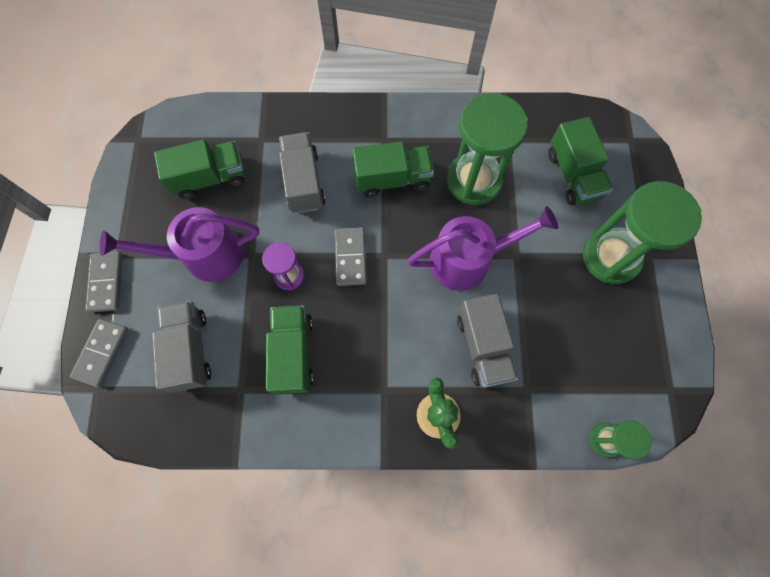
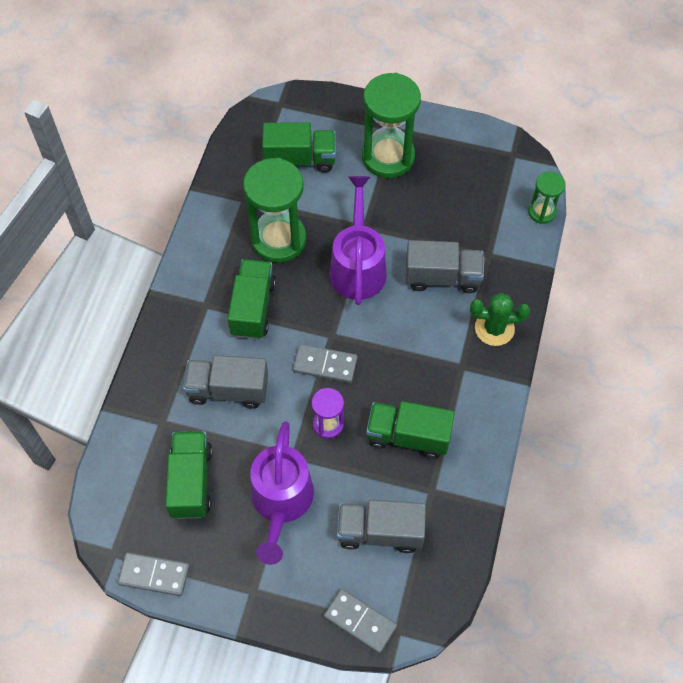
camera: 75 degrees left, 10 degrees down
grey domino [85,252,123,313] -> grey domino moved to [117,552,190,596]

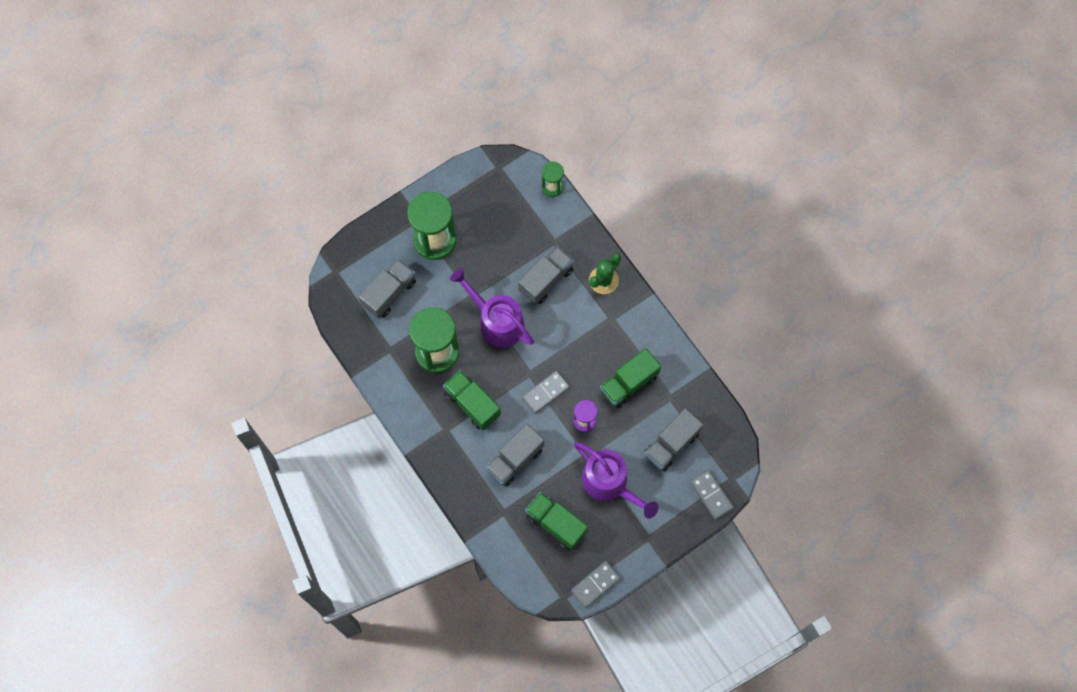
camera: 50 degrees left, 10 degrees up
green truck [262,122,336,173] -> grey truck [358,259,416,319]
grey domino [324,589,397,653] -> grey domino turned 75 degrees clockwise [690,470,734,520]

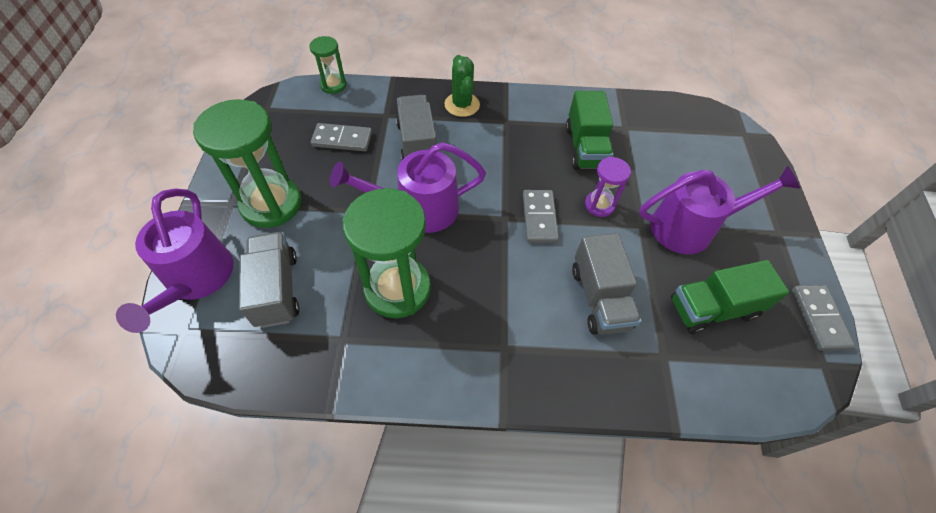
camera: 55 degrees left, 15 degrees down
green truck [443,370,501,430] -> none
grey truck [644,408,703,472] -> none
grey domino [690,470,734,520] -> grey domino moved to [311,123,372,151]
none -> purple watering can [116,189,233,333]

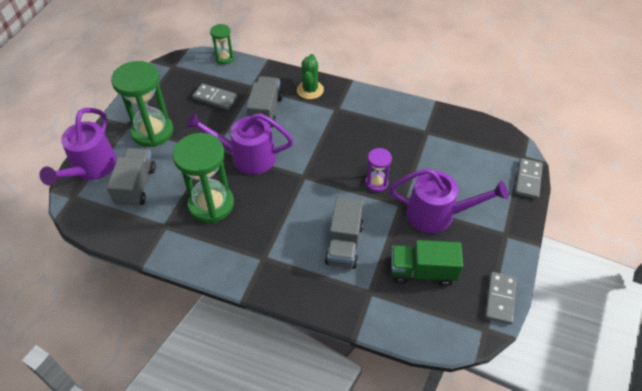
camera: 20 degrees right, 5 degrees down
grey domino [523,190,559,243] -> grey domino moved to [515,158,543,199]
green truck [566,91,613,169] -> none

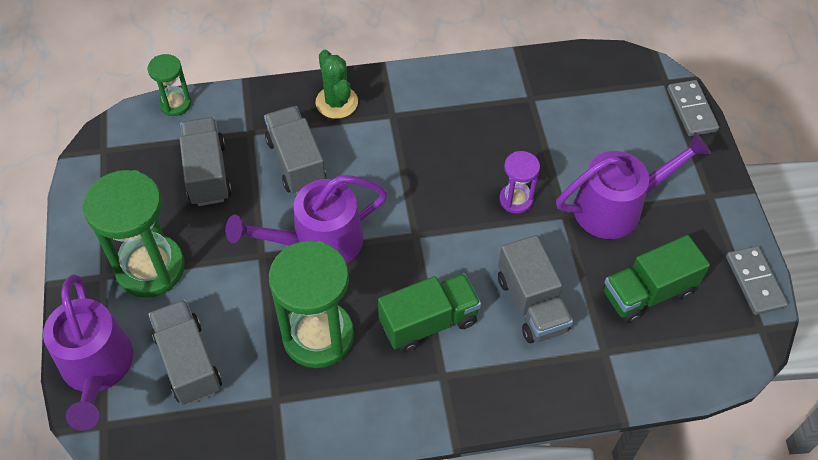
camera: 30 degrees left, 5 degrees up
grey domino [193,83,237,110] -> grey truck [179,117,232,206]
none -> green truck [378,273,481,353]

